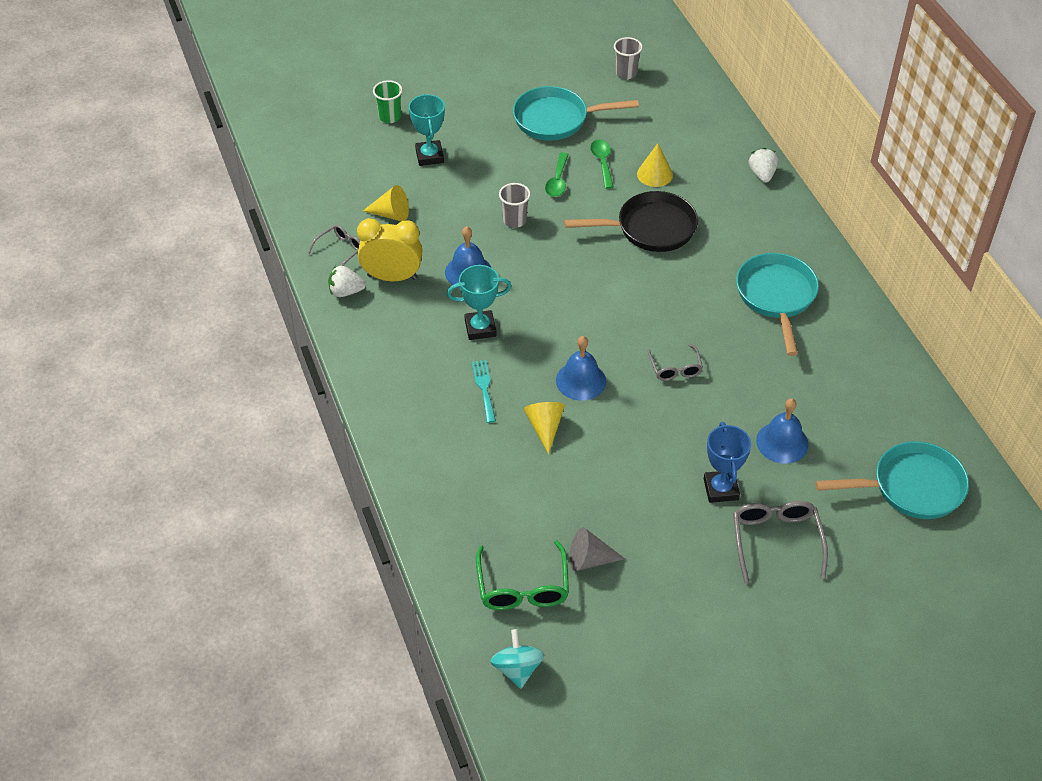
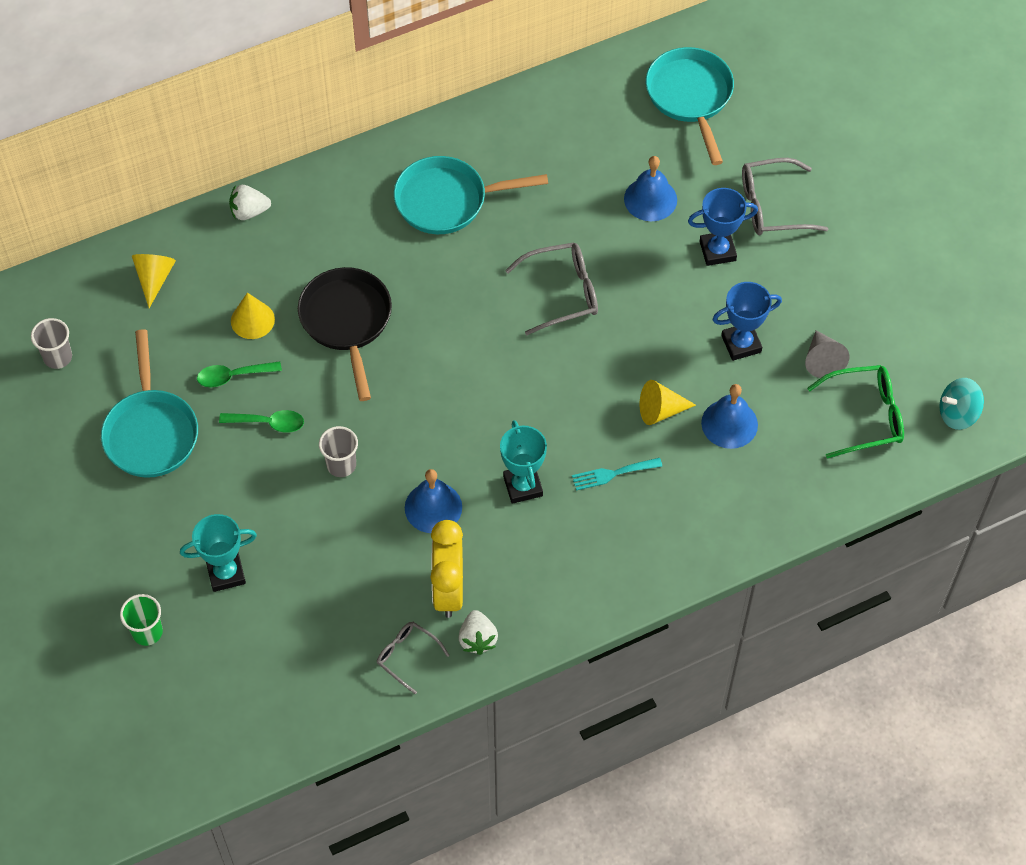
camera: 95 degrees left, 10 degrees up
yellow cone [363,185,409,221] -> yellow cone moved to [132,254,176,308]
blue bell [556,336,606,401] -> blue bell moved to [701,384,758,449]
grey glasses [648,344,703,381] -> grey glasses [505,242,598,335], size x1.62
none -> blue trophy [712,282,782,361]

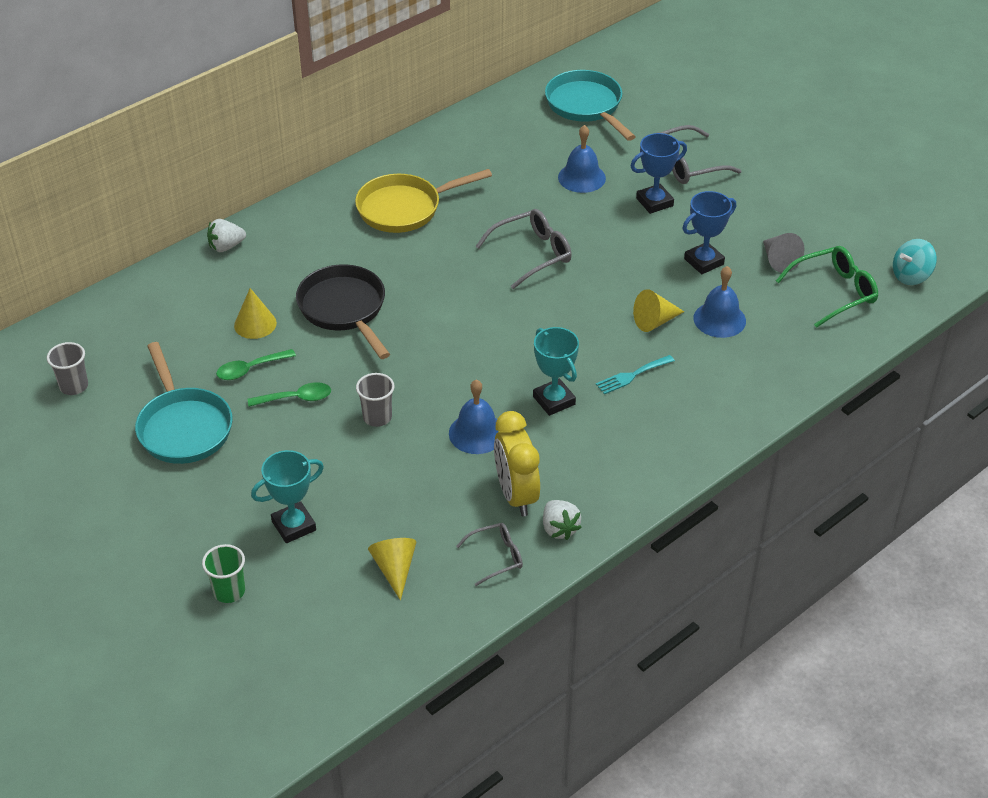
camera: 15 degrees left, 15 degrees down
yellow cone [132,254,176,308] -> yellow cone moved to [368,538,417,600]
grey glasses [377,622,450,694] -> grey glasses turned 135 degrees clockwise [456,523,523,586]
turquoise pan [394,156,548,234] -> yellow pan [355,169,492,233]

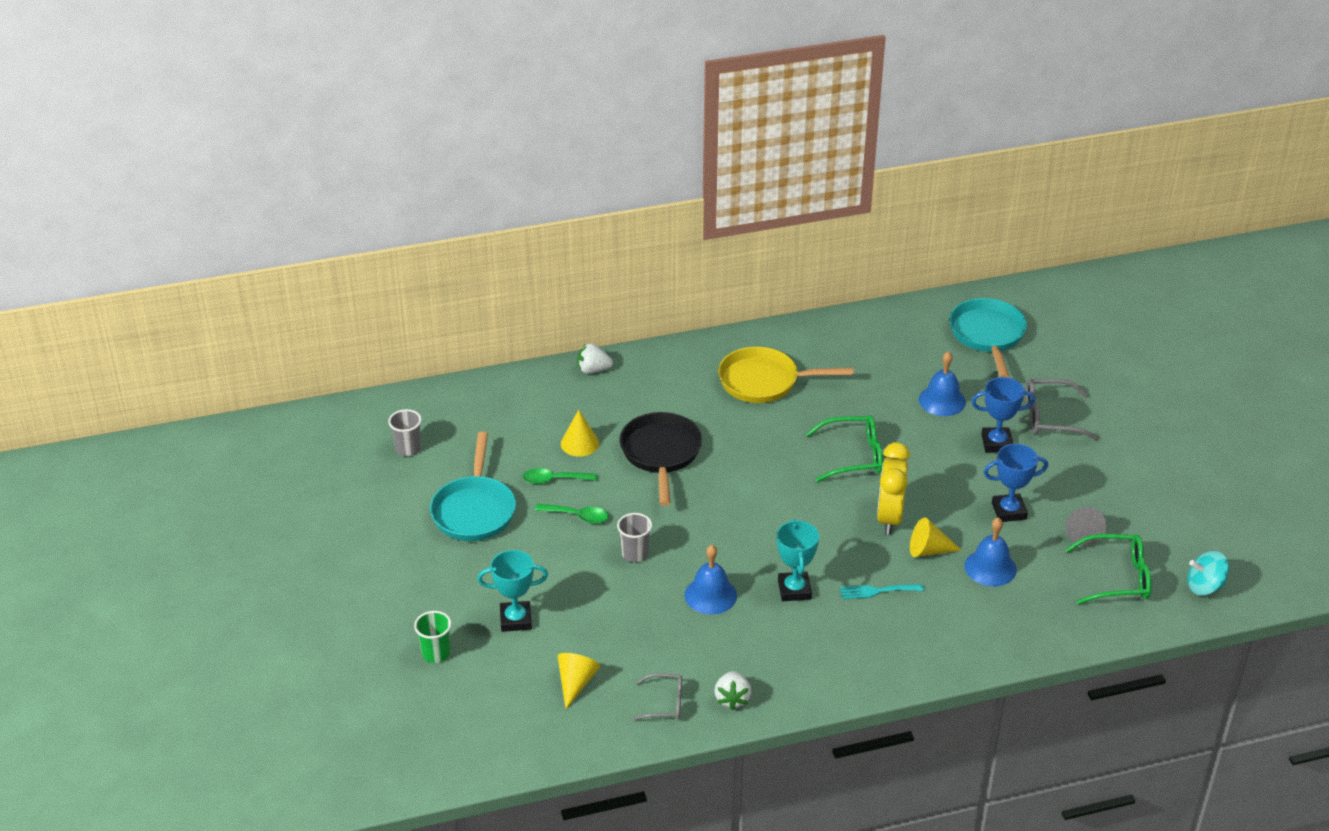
camera: 25 degrees right, 5 degrees down
grey glasses [475,209,572,289] -> green glasses [806,415,883,482]
yellow clock [494,411,540,516] -> yellow clock moved to [877,442,910,534]

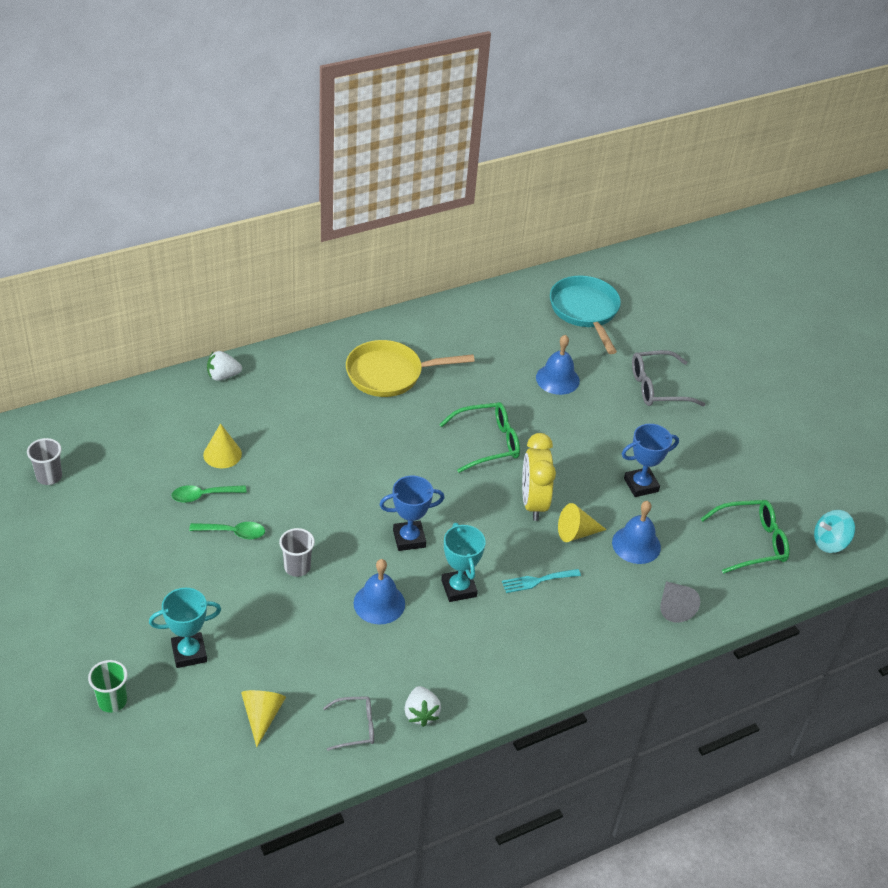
camera: 15 degrees left, 5 degrees up
turquoise pan [430,432,516,541] -> none
black pan [619,412,702,506] -> none
blue trophy [971,377,1035,452] -> blue trophy moved to [379,476,445,551]
grey cone [1065,507,1107,545] -> grey cone moved to [660,581,700,623]

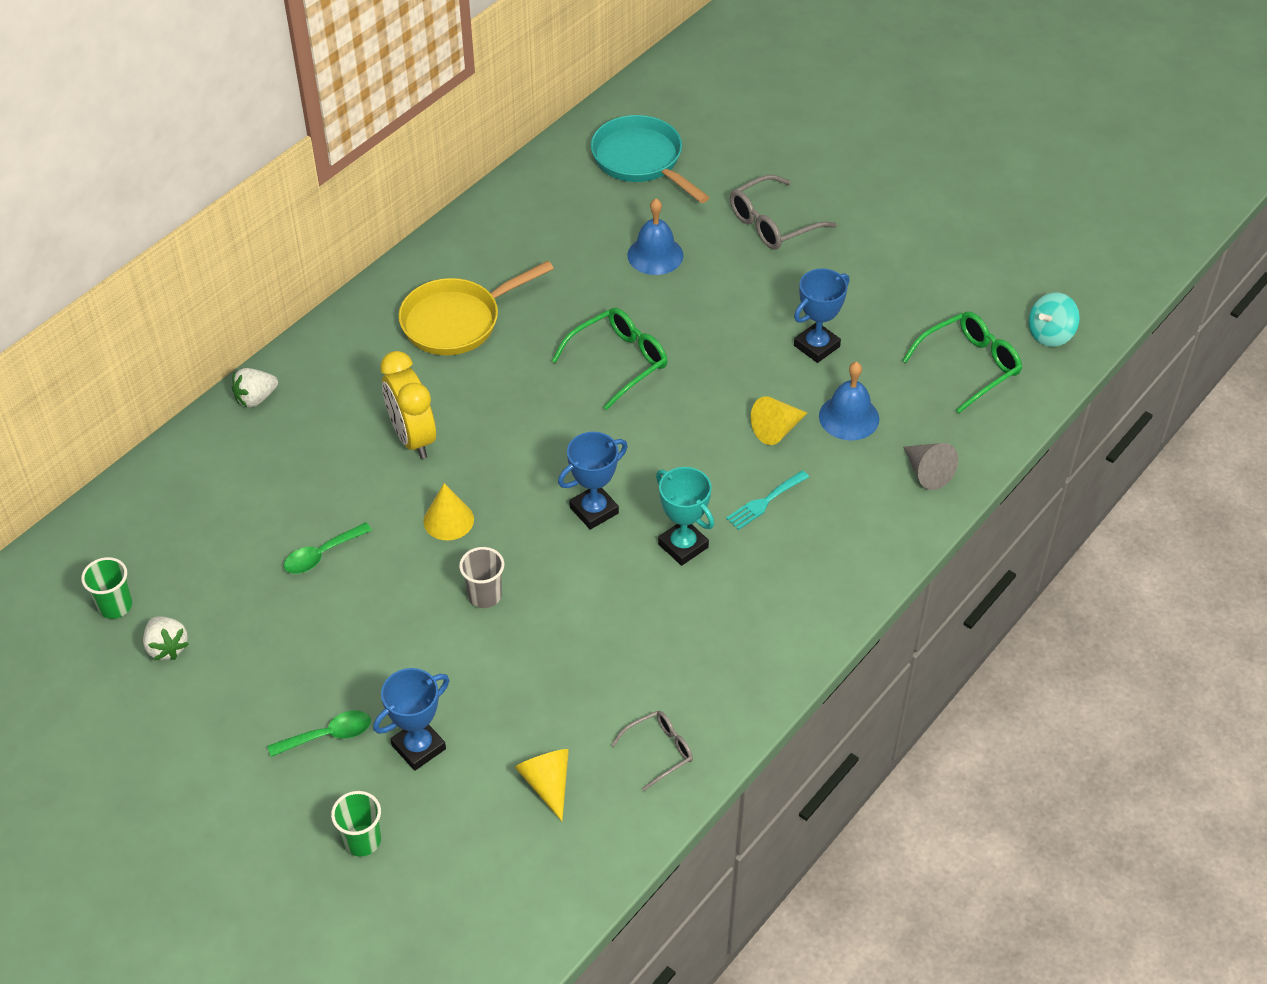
camera: 20 degrees left, 5 degrees up
grey cup [27,438,62,485] -> green cup [81,557,132,619]
turquoise trophy [149,588,221,668] -> blue trophy [373,668,449,771]
green spoon [189,522,265,539] -> green spoon moved to [268,711,371,757]
yellow cone [203,423,242,468] -> yellow cone moved to [423,483,474,540]
blue bell [354,559,405,624] -> none
white strawberry [404,686,441,727] -> white strawberry moved to [143,616,189,660]
yellow clock [522,433,556,521] -> yellow clock moved to [380,351,436,459]

